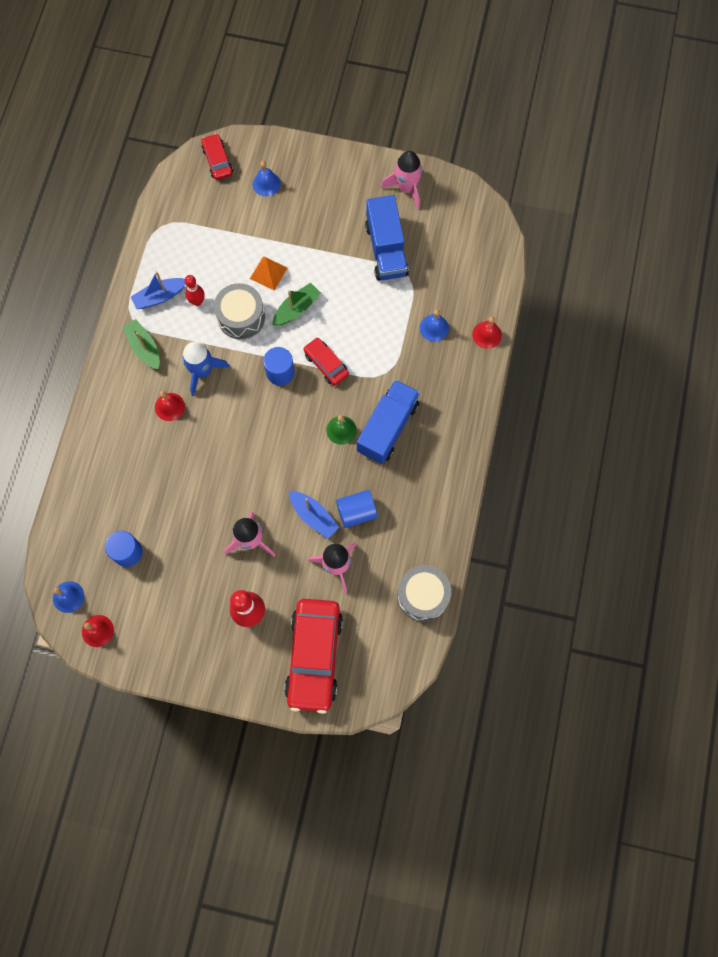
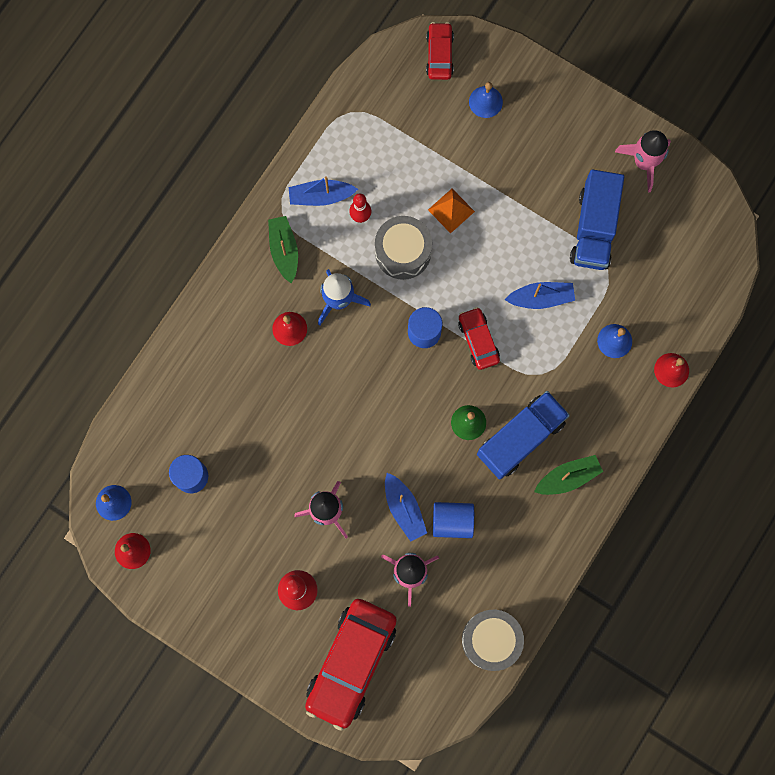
camera: 20 degrees right, 5 degrees up
green boat [272,283,321,326] -> green boat moved to [534,455,603,495]
none -> blue boat [505,282,575,309]

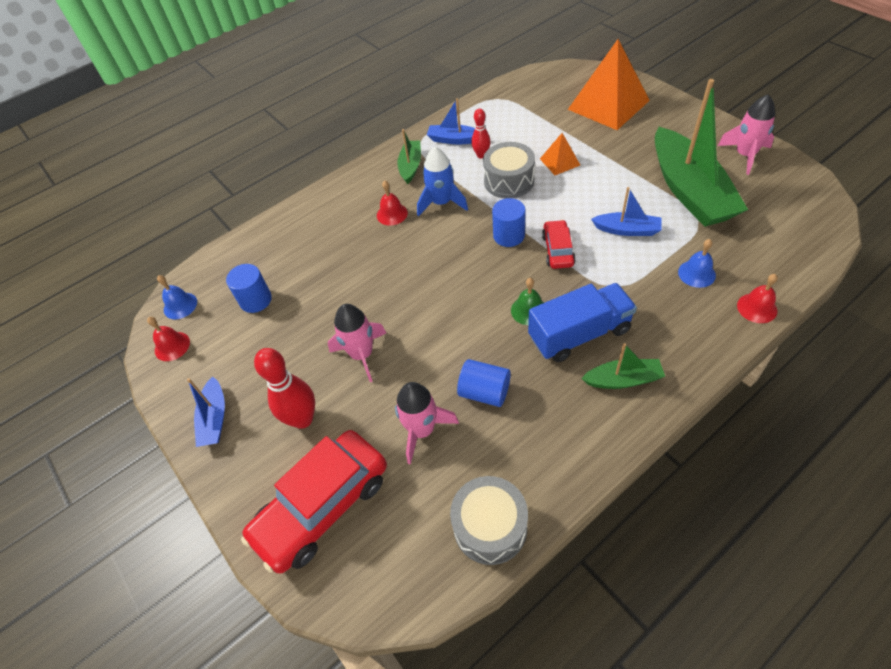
camera: 25 degrees right, 25 degrees down
blue boat [385,473,427,542] -> blue boat moved to [187,376,225,447]
red car [426,22,454,80] -> none
blue bell [469,82,503,118] -> orange pyramid [568,39,650,130]
blue truck [570,169,624,270] -> green boat [655,79,748,227]

